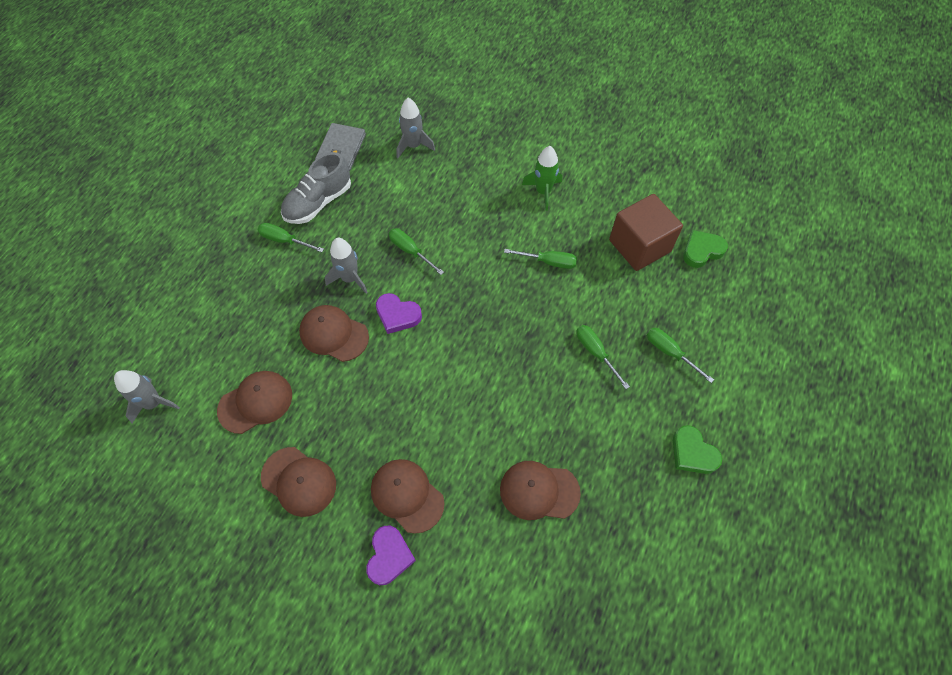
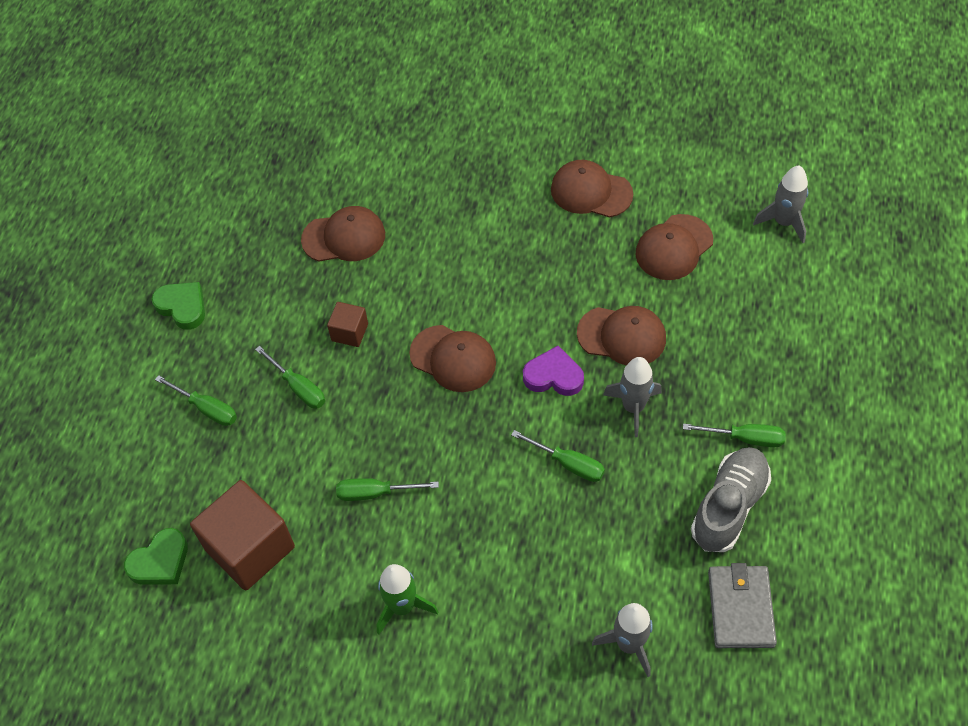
camera: 170 degrees right, 5 degrees down
purple heart [366,526,416,585] -> none
brown cap [371,459,444,534] -> brown cap moved to [409,325,496,392]
none -> brown cube [327,302,368,347]

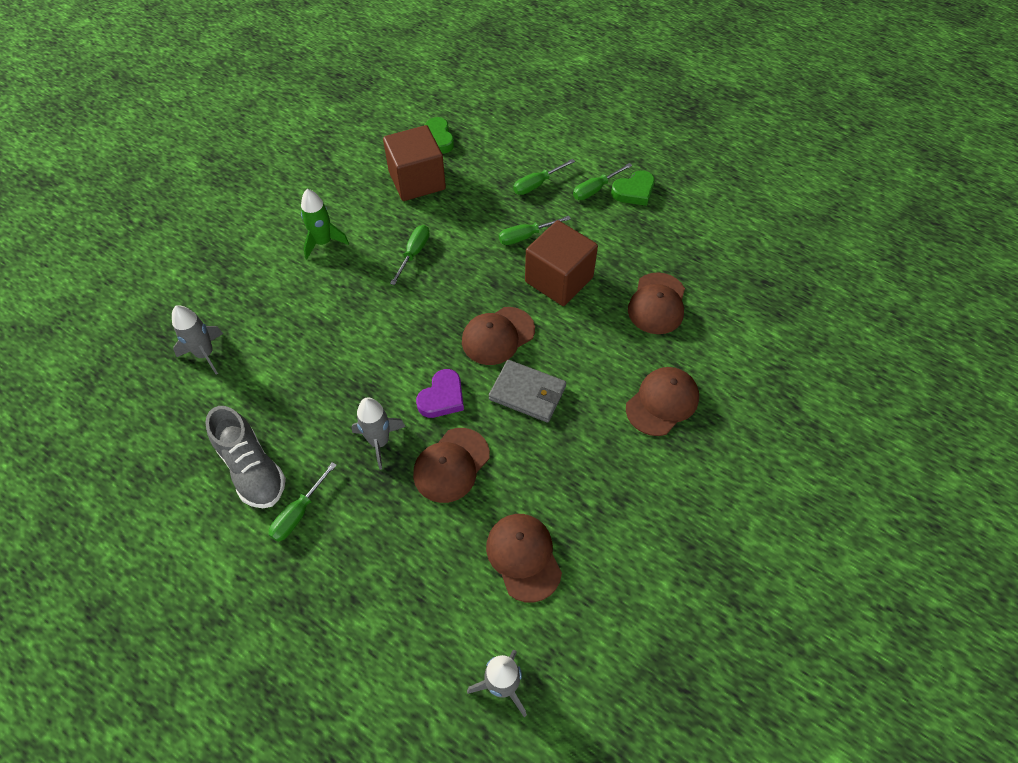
camera: 110 degrees right, 0 degrees up
brown cube [327,302,368,347] -> brown cube [525,220,598,306], size x2.01
green screwdriver [511,430,605,482] -> green screwdriver moved to [573,163,632,200]
brown cap [551,160,633,218] -> brown cap moved to [626,367,699,436]
grey wallet [708,563,777,648] -> grey wallet moved to [489,360,566,423]

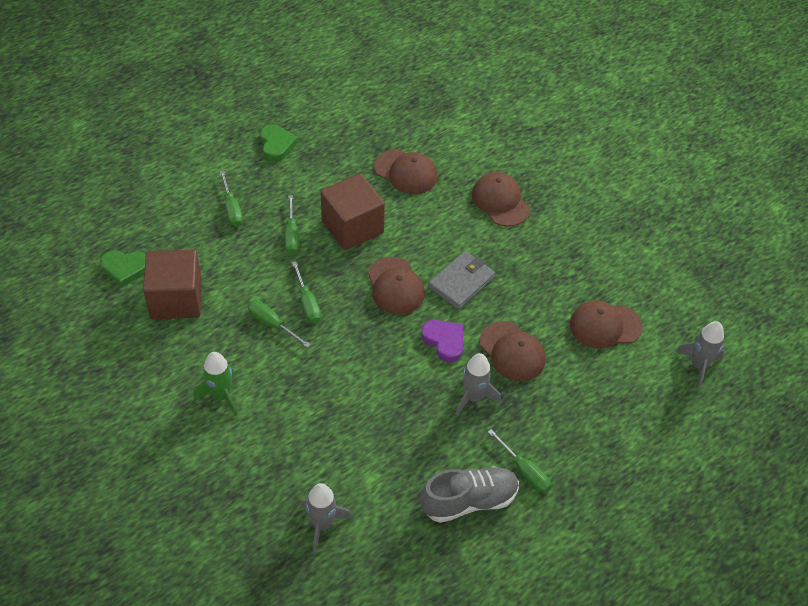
camera: 75 degrees left, 5 degrees down
green screwdriver [573,163,632,200] -> green screwdriver moved to [292,261,321,323]

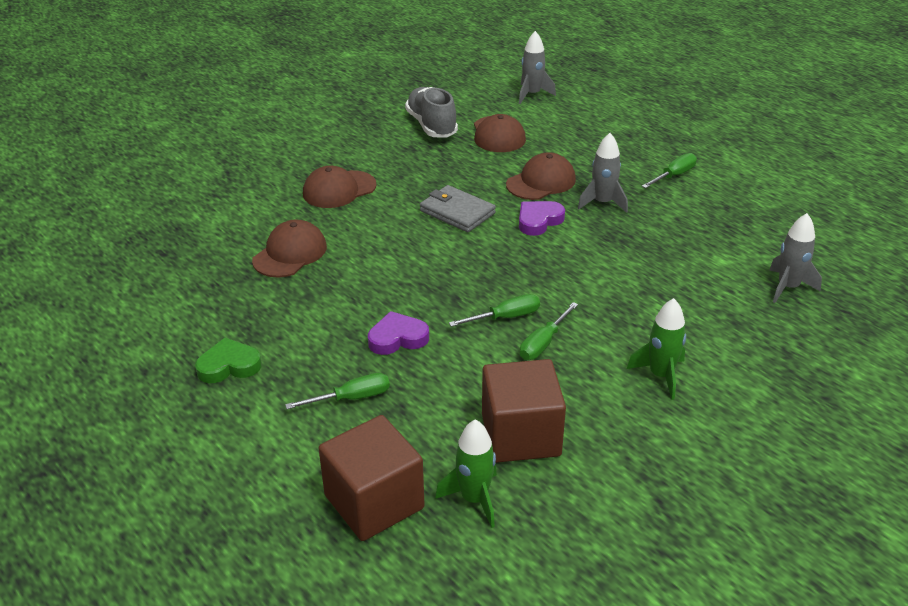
camera: 90 degrees left, 15 degrees down
green heart [100,250,146,287] -> green rocket [435,419,497,528]
green screwdriver [285,195,300,254] -> purple heart [368,311,429,355]
brown cube [321,173,385,250] -> brown cube moved to [318,415,425,541]
brown cap [368,257,425,315] -> none
grey shoe [420,466,519,523] -> grey shoe moved to [405,87,458,138]

